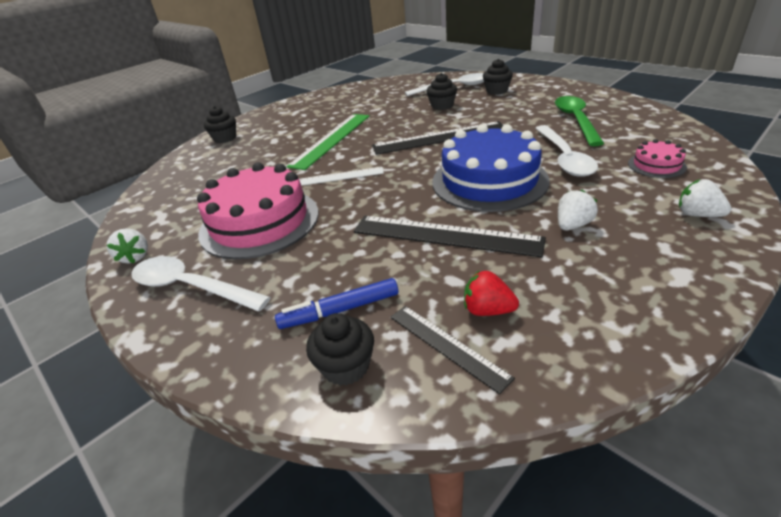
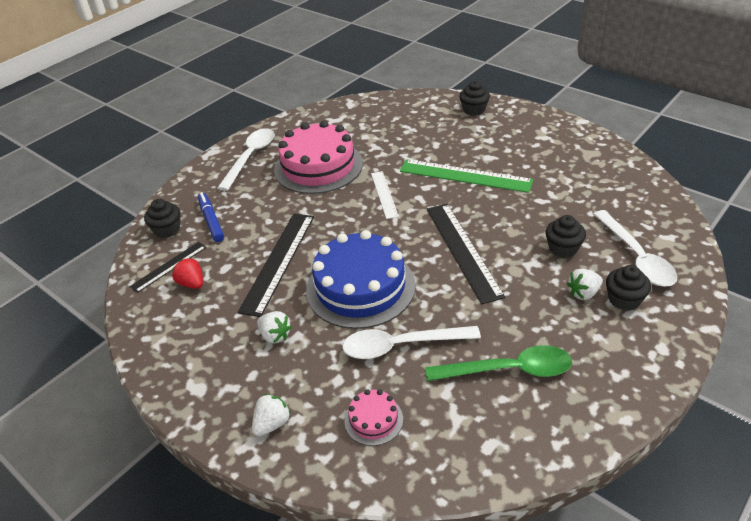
camera: 85 degrees right, 5 degrees up
white strawberry [107,228,148,263] -> white strawberry moved to [567,268,603,300]
red strawberry [464,270,519,316] -> red strawberry turned 60 degrees counterclockwise [172,258,203,289]

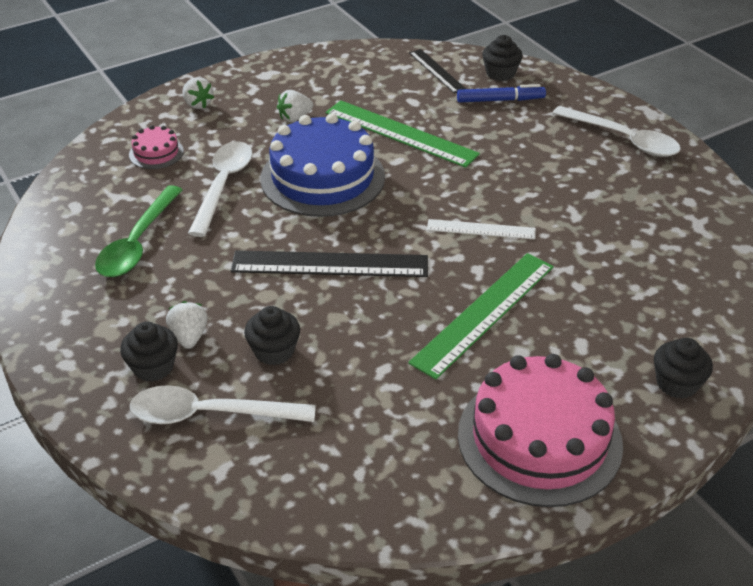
camera: 105 degrees right, 0 degrees up
red strawberry [172,258,203,289] -> none
black ruler [238,214,314,317] -> green ruler [326,100,480,168]
pink cake [274,121,363,194] -> pink cake moved to [458,354,623,507]

